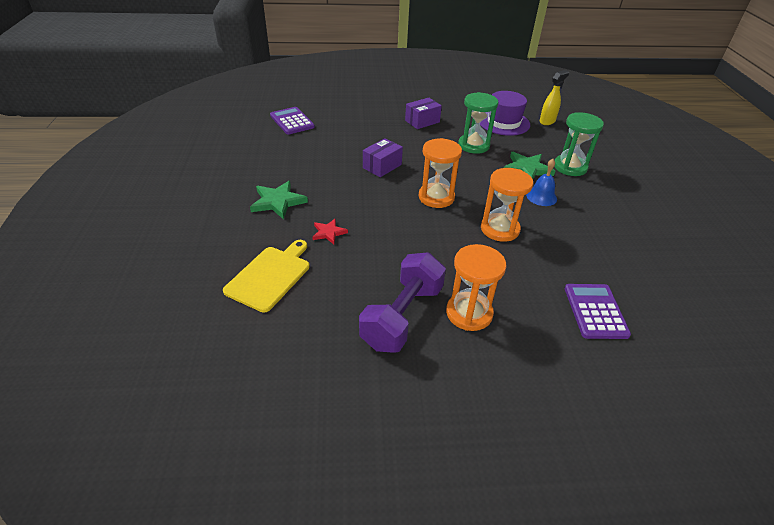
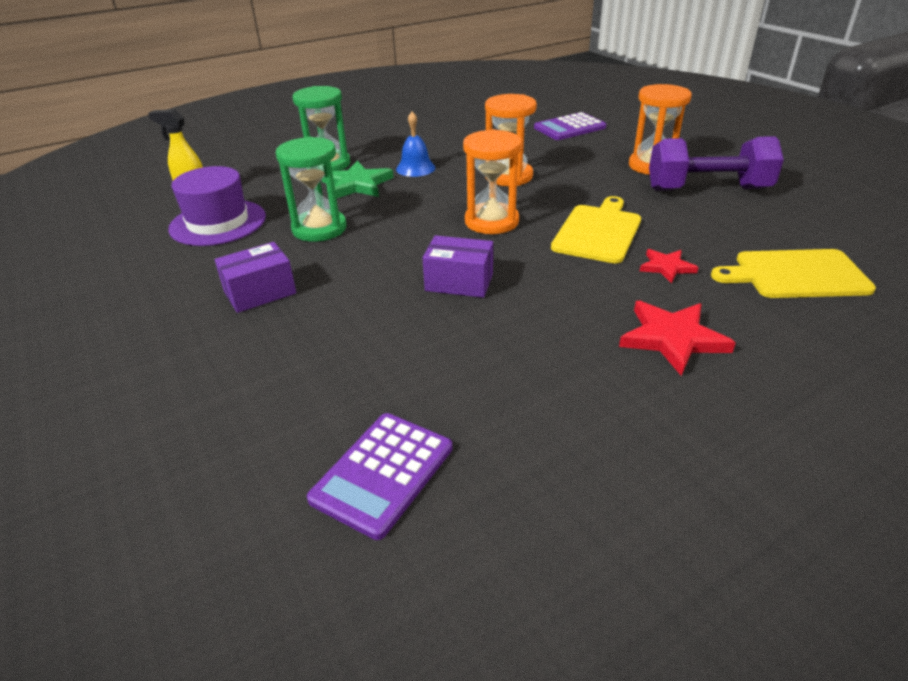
camera: 115 degrees left, 5 degrees down
green star [250,181,308,220] -> red star [619,301,736,376]
purple box [405,98,442,129] -> purple box turned 60 degrees counterclockwise [215,242,296,313]
none -> yellow cutting board [551,196,641,264]

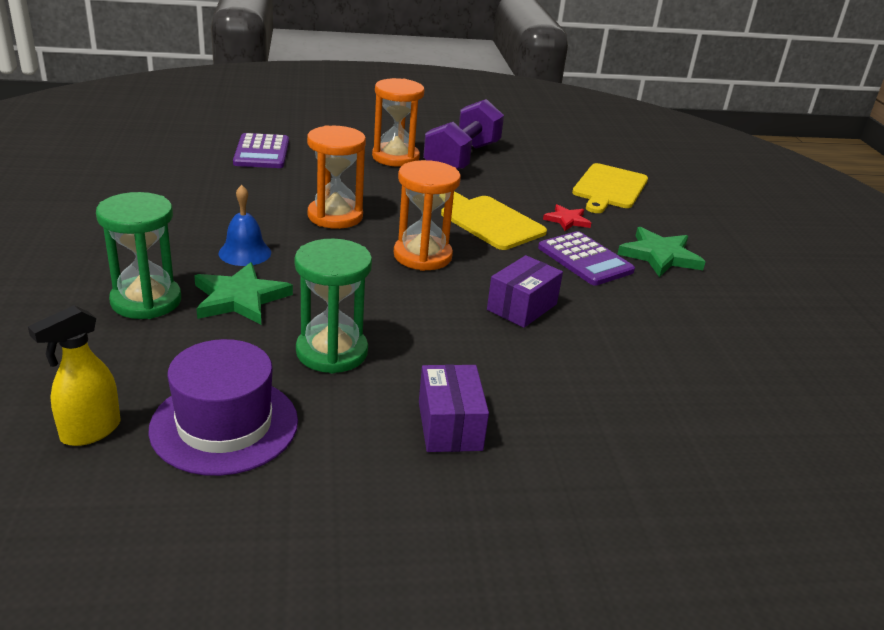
camera: 70 degrees left, 5 degrees down
purple calculator [307,413,452,540] -> purple calculator moved to [538,231,635,286]
red star [619,301,736,376] -> green star [617,227,706,277]

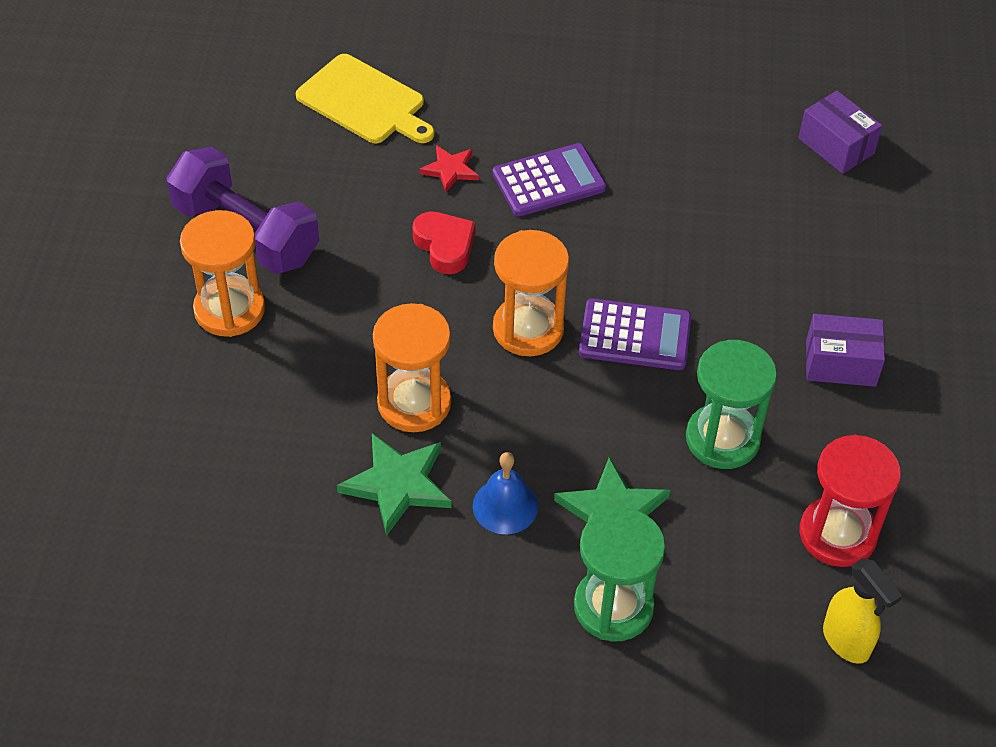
camera: 75 degrees left, 20 degrees up
purple hat [148,339,298,476] -> red hourglass [799,435,901,567]
purple calculator [233,133,289,168] -> purple calculator moved to [579,298,691,370]
yellow cutting board [441,191,547,250] -> red heart [412,211,475,274]
purple box [487,255,563,328] -> purple box moved to [799,91,882,174]
green star [617,227,706,277] -> green star moved to [337,433,451,536]

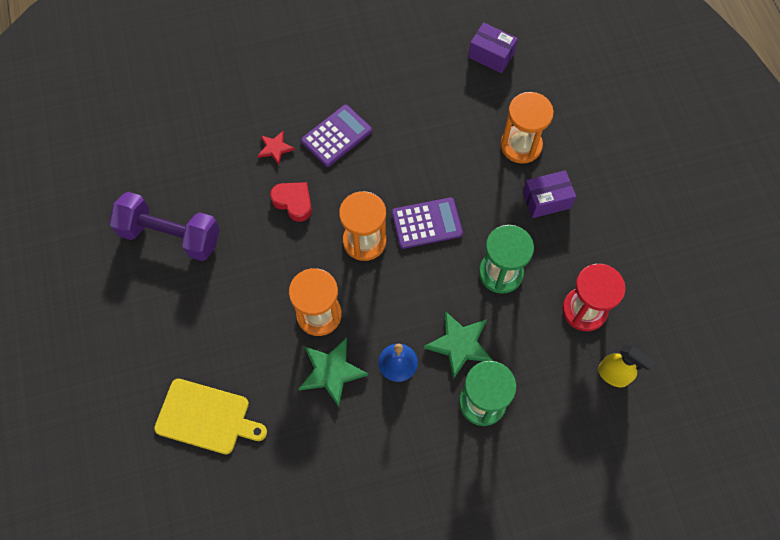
camera: 20 degrees left, 15 degrees up
orange hourglass [180,210,265,337] -> orange hourglass moved to [501,92,554,164]
yellow cutting board [296,54,435,143] -> yellow cutting board moved to [154,379,267,454]

